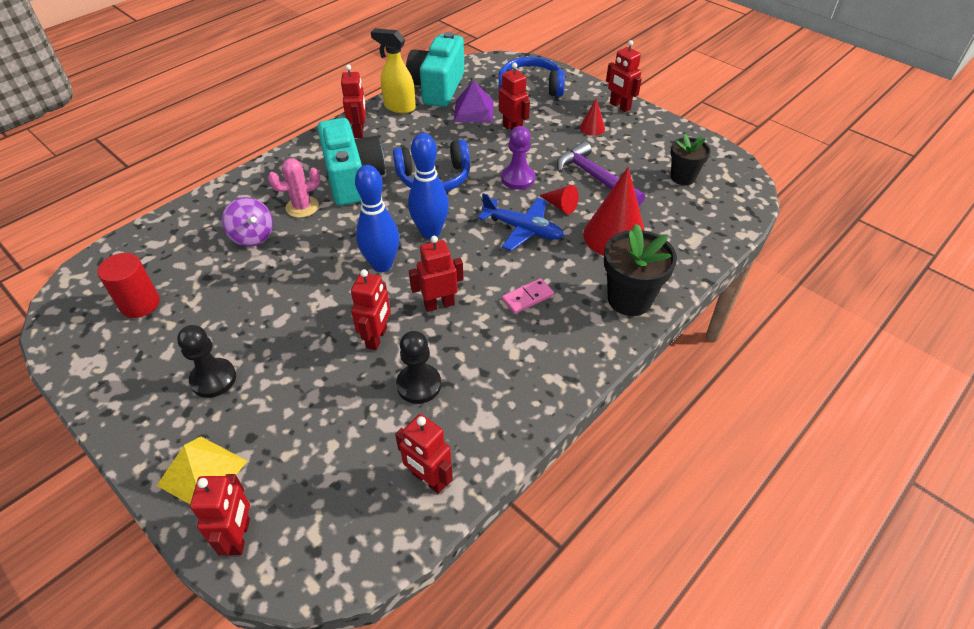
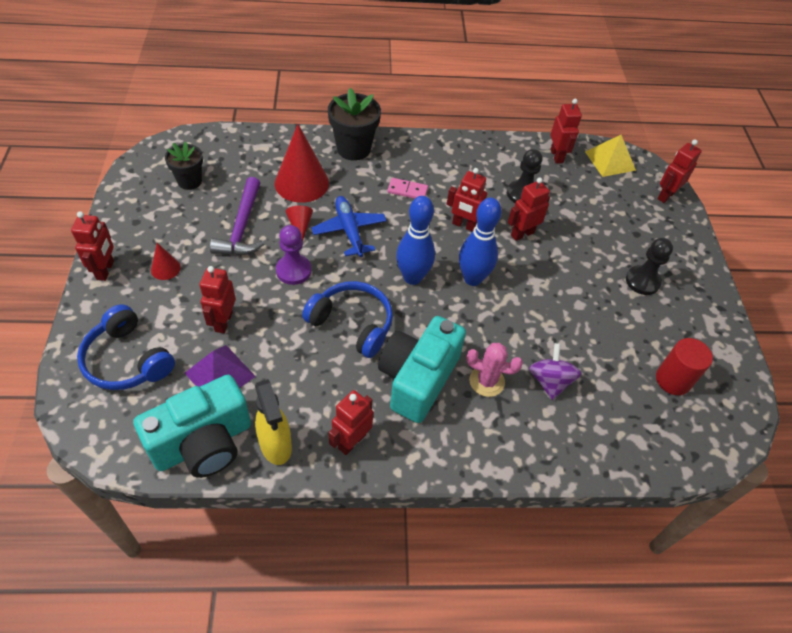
camera: 140 degrees left, 5 degrees up
yellow pyramid [156,436,247,504] -> yellow pyramid moved to [585,135,636,177]

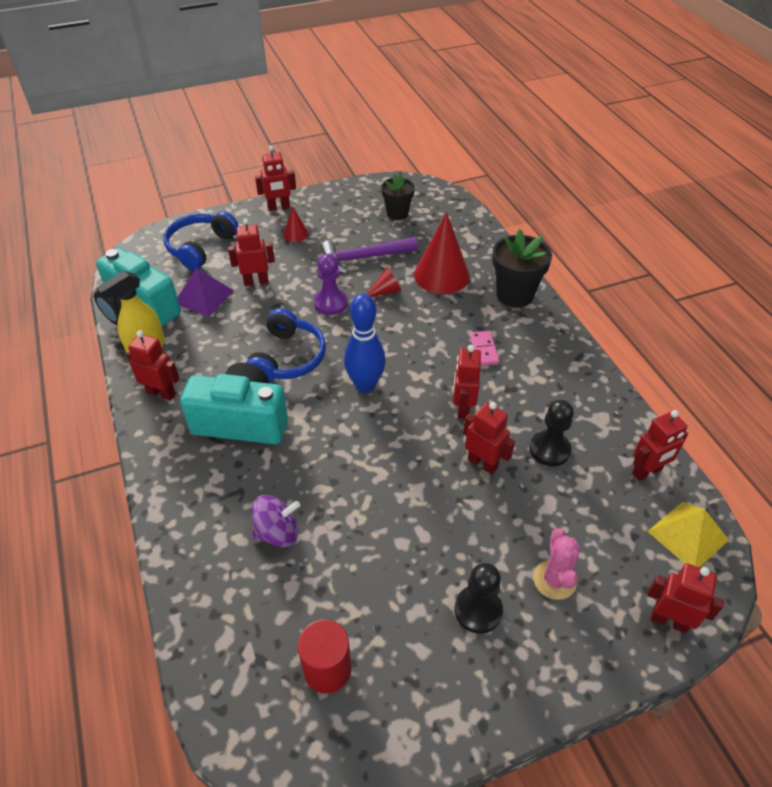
camera: 75 degrees right, 5 degrees down
blue plane [311,196,387,257] -> none
blue bowling pin [459,198,502,286] -> none
pink cactus [466,343,523,397] -> pink cactus moved to [533,528,580,600]

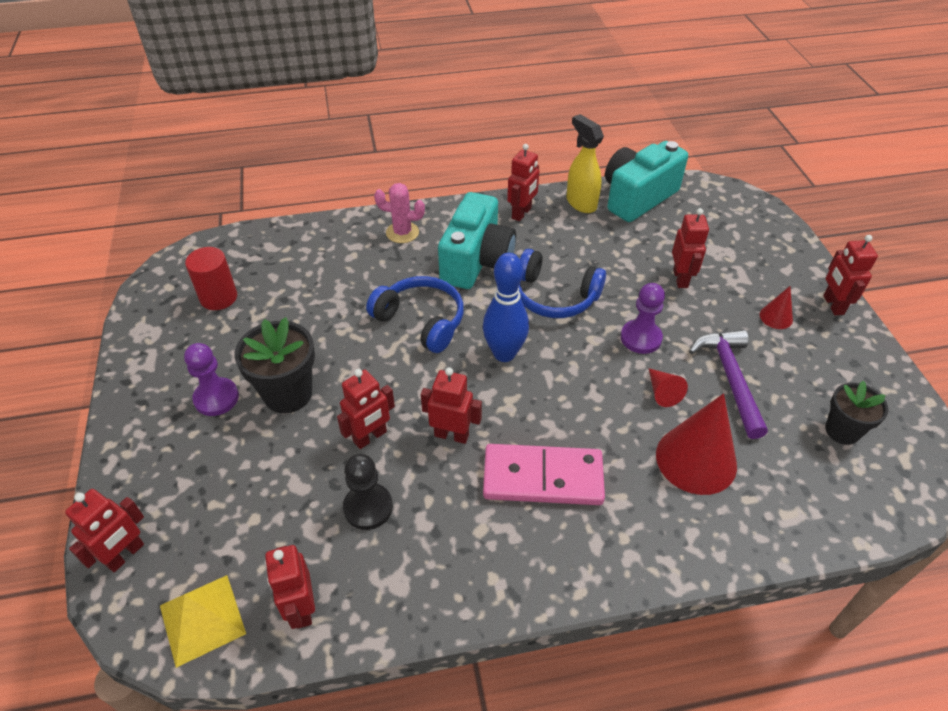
camera: 100 degrees right, 0 degrees up
blue headphones [163,211,239,270] -> blue headphones moved to [366,276,464,353]
purple pyramid [177,267,234,317] -> none
purple spinning top [252,495,300,547] -> none
black pawn [454,563,503,634] -> purple pawn [184,343,239,416]
pink domino [470,331,499,366] -> pink domino [483,444,605,505], size x2.06
black flower pot [492,229,552,308] -> black flower pot moved to [235,317,315,413]
pink cactus [533,528,580,600] -> pink cactus moved to [374,183,425,243]

